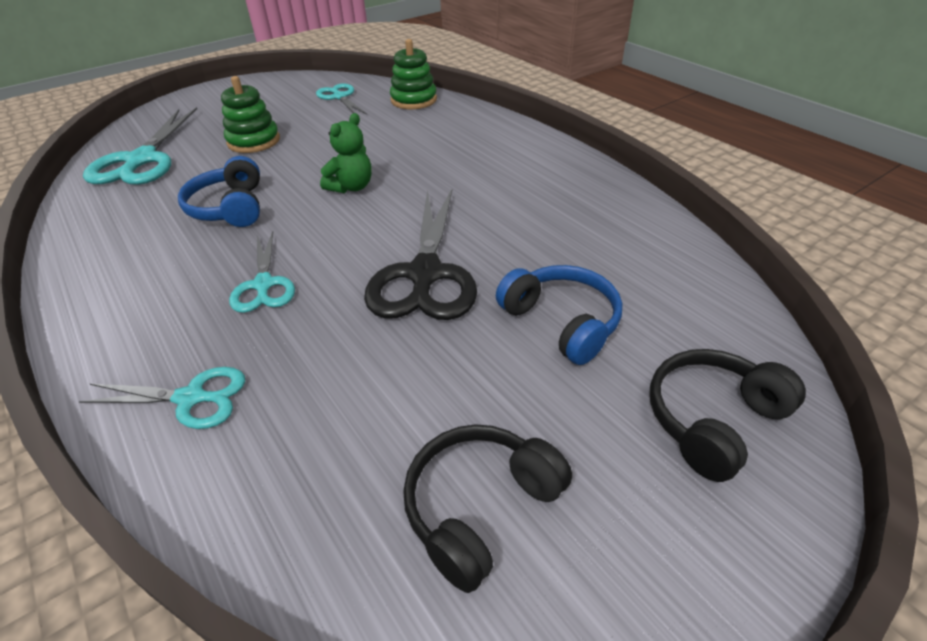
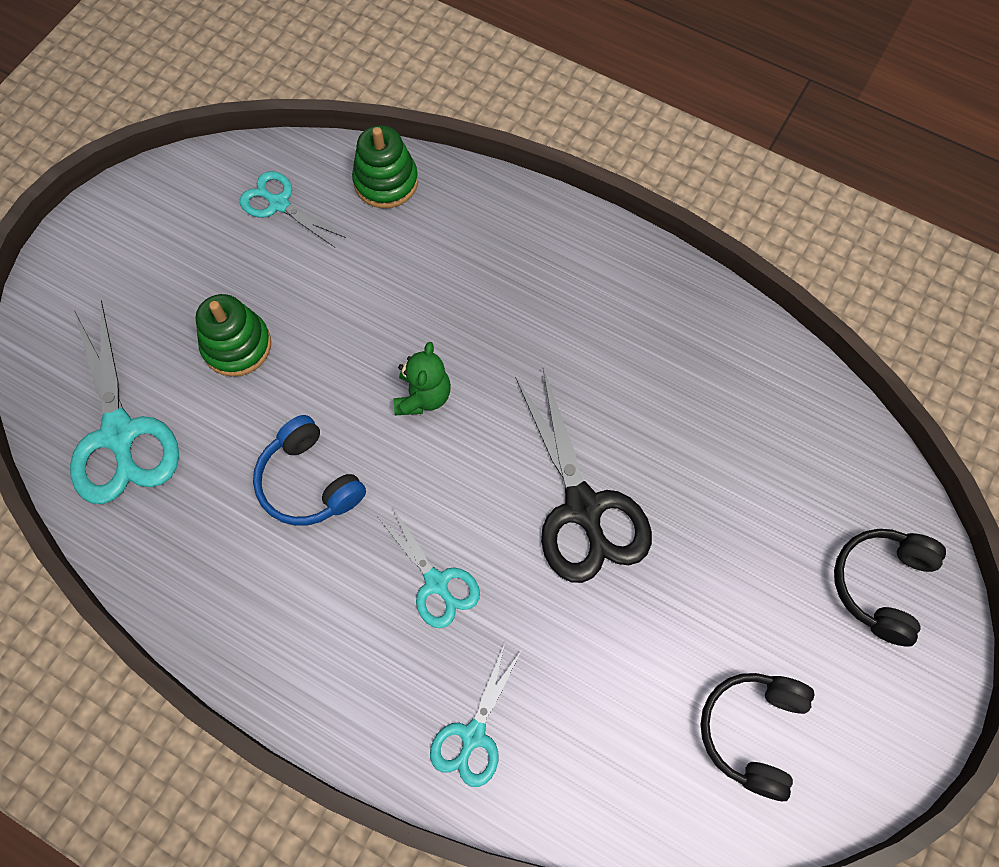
camera: 25 degrees left, 25 degrees up
turquoise scissors [79,367,245,429] -> turquoise scissors turned 135 degrees clockwise [430,643,522,787]
blue headphones [496,265,622,365] -> none

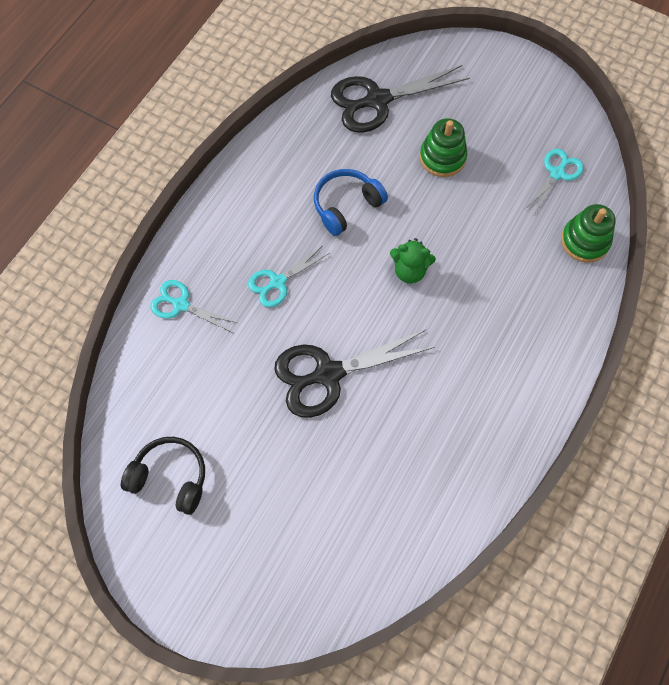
camera: 90 degrees right, 0 degrees up
turquoise scissors [70,301,179,504] -> black scissors [331,65,470,133]
black headphones [834,529,946,647] -> none

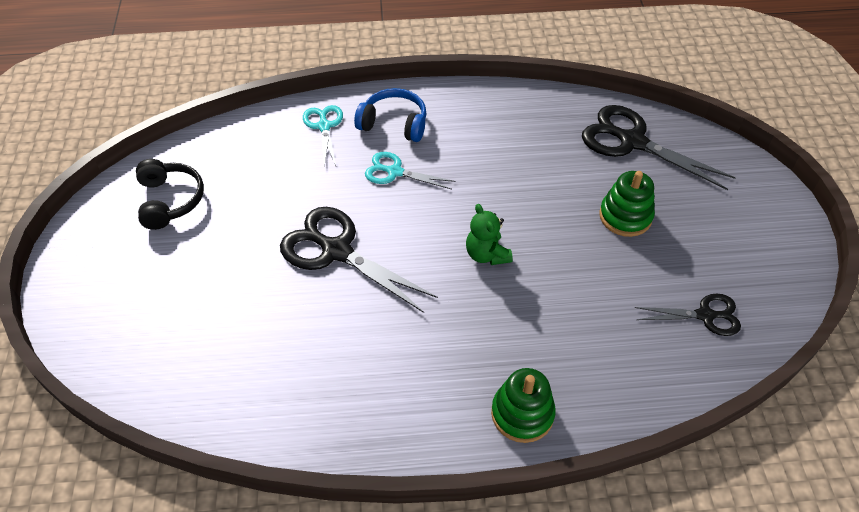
camera: 55 degrees right, 15 degrees down
blue headphones [314,169,388,236] -> blue headphones moved to [354,88,427,142]
turquoise scissors [524,149,584,215] -> black scissors [635,293,741,336]
green stacking toy [561,204,616,263] -> green stacking toy moved to [491,368,556,443]

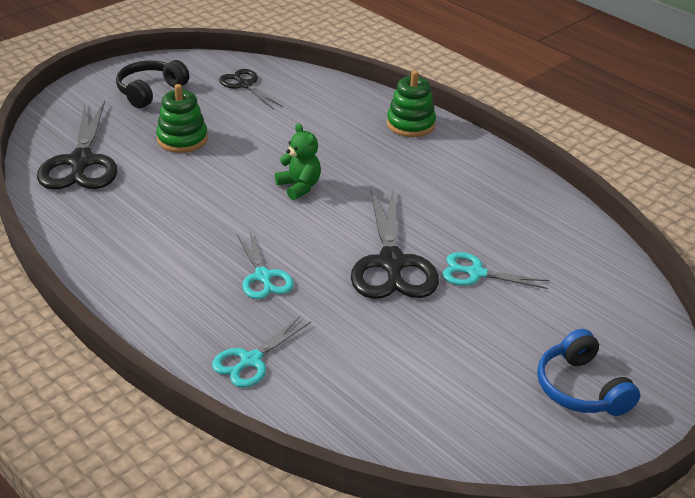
camera: 130 degrees left, 15 degrees down
black headphones [136,159,204,230] -> black headphones moved to [116,60,189,108]
blue headphones [354,88,427,142] -> blue headphones moved to [537,329,640,416]
green teddy bear [466,204,513,265] -> green teddy bear turned 60 degrees counterclockwise [275,123,321,200]
none -> turquoise scissors [442,252,549,289]

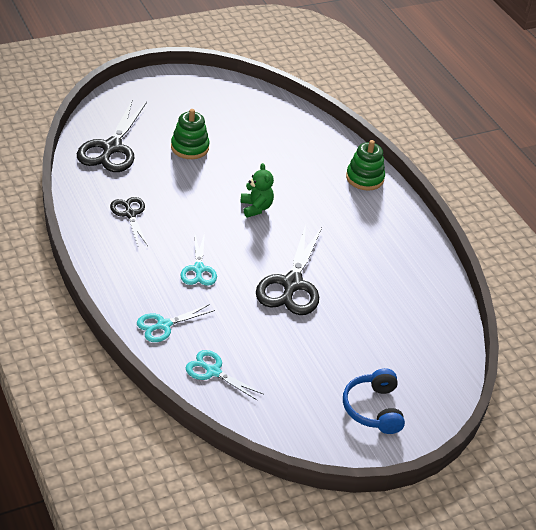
camera: 15 degrees right, 5 degrees up
black headphones [116,60,189,108] -> none
black scissors [219,69,282,109] -> black scissors moved to [110,197,148,246]
turquoise scissors [442,252,549,289] -> turquoise scissors moved to [186,350,264,401]

